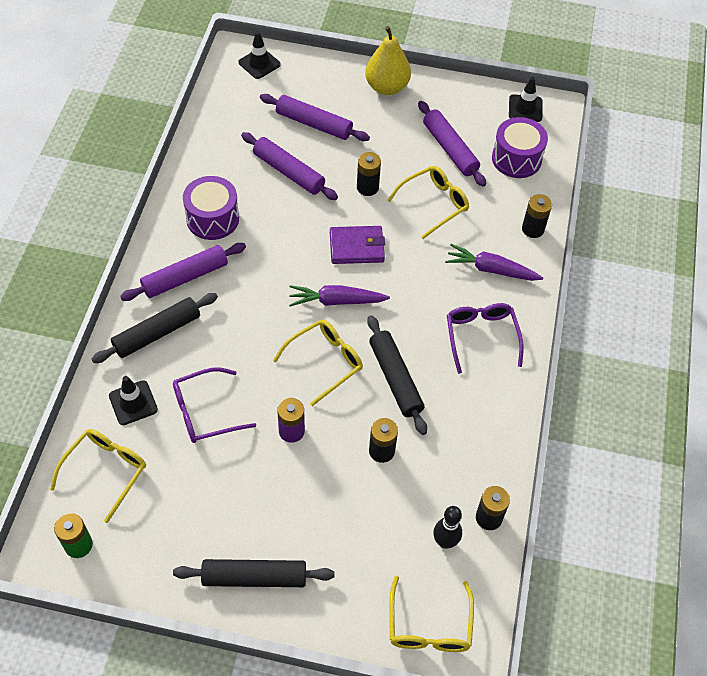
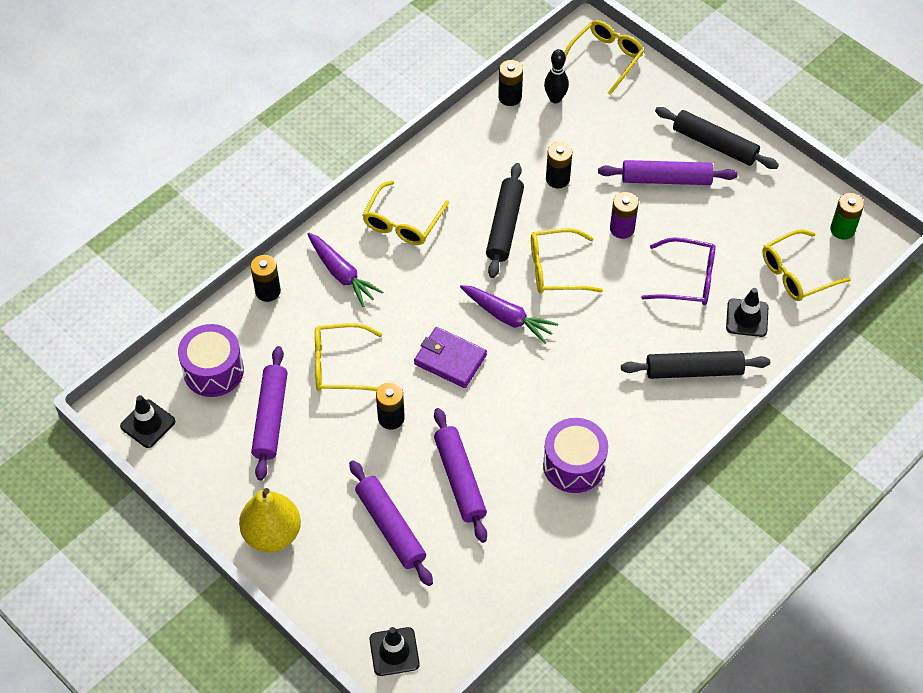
camera: 145 degrees left, 0 degrees up
purple rolling pin [120,243,246,301] -> purple rolling pin moved to [598,160,738,185]
purple glasses [447,303,524,374] -> yellow glasses [363,180,449,245]

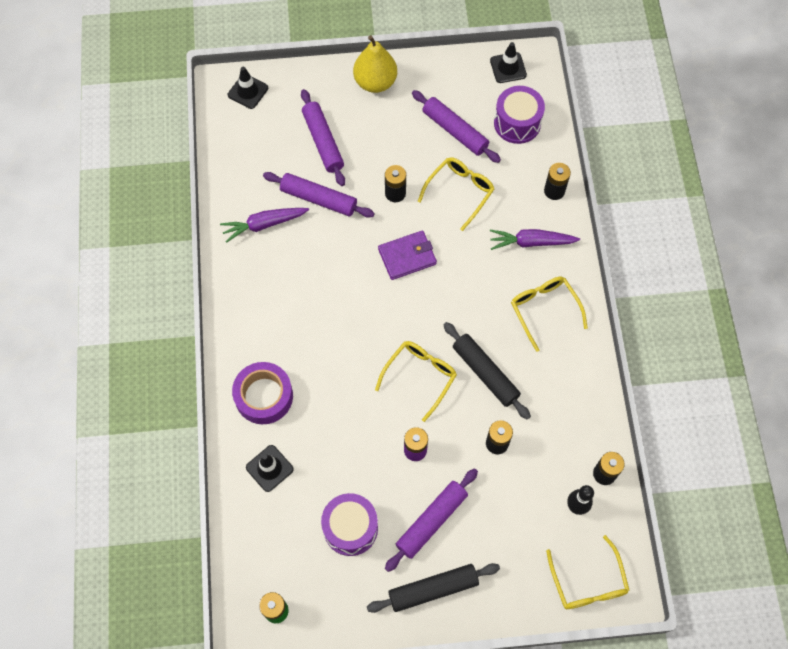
camera: 130 degrees right, 10 degrees up
purple rolling pin [349,460,433,586] -> purple rolling pin turned 60 degrees clockwise [301,89,345,186]
purple carrot [460,285,558,344] -> purple carrot moved to [220,208,309,243]
purple drum [543,418,608,493] -> purple drum moved to [321,493,378,556]
black rolling pin [621,351,770,379] -> purple tape [232,362,293,424]
purple glasses [641,237,716,305] -> none
yellow glasses [762,229,851,301] -> none

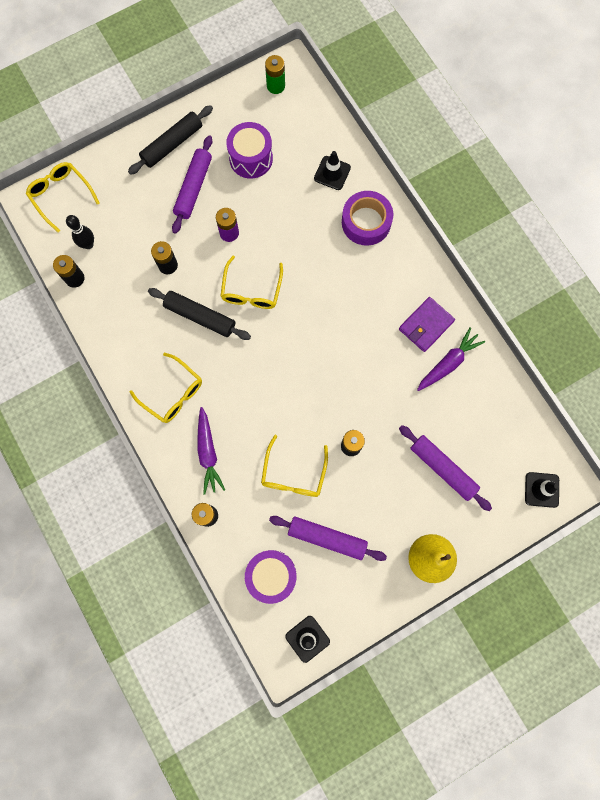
camera: 155 degrees right, 10 degrees up
purple rolling pin [263,172,375,218] -> none
purple wallet [378,230,437,280] -> purple wallet moved to [399,297,455,352]
purple carrot [490,229,580,250] -> purple carrot turned 105 degrees clockwise [197,407,225,495]

